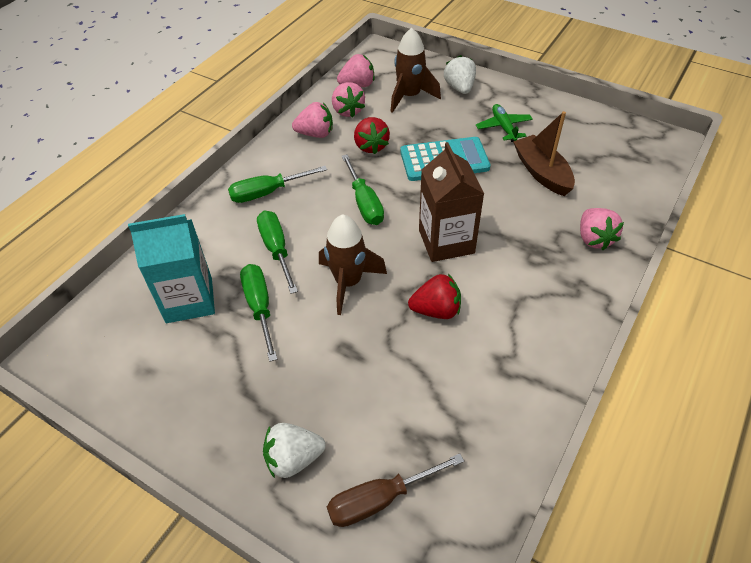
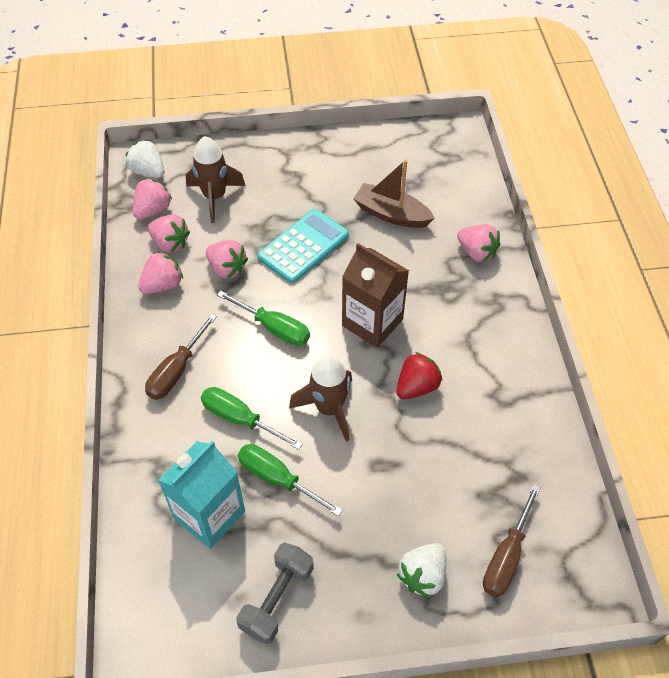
camera: 40 degrees left, 5 degrees up
green screwdriver [228,166,327,203] -> brown screwdriver [145,313,217,400]
red strawberry [354,117,390,154] -> pink strawberry [206,240,248,279]
white strawberry [444,55,476,94] -> white strawberry moved to [126,140,165,178]
green plane [476,104,533,142] -> none
none -> grey dumbbell [236,543,314,644]

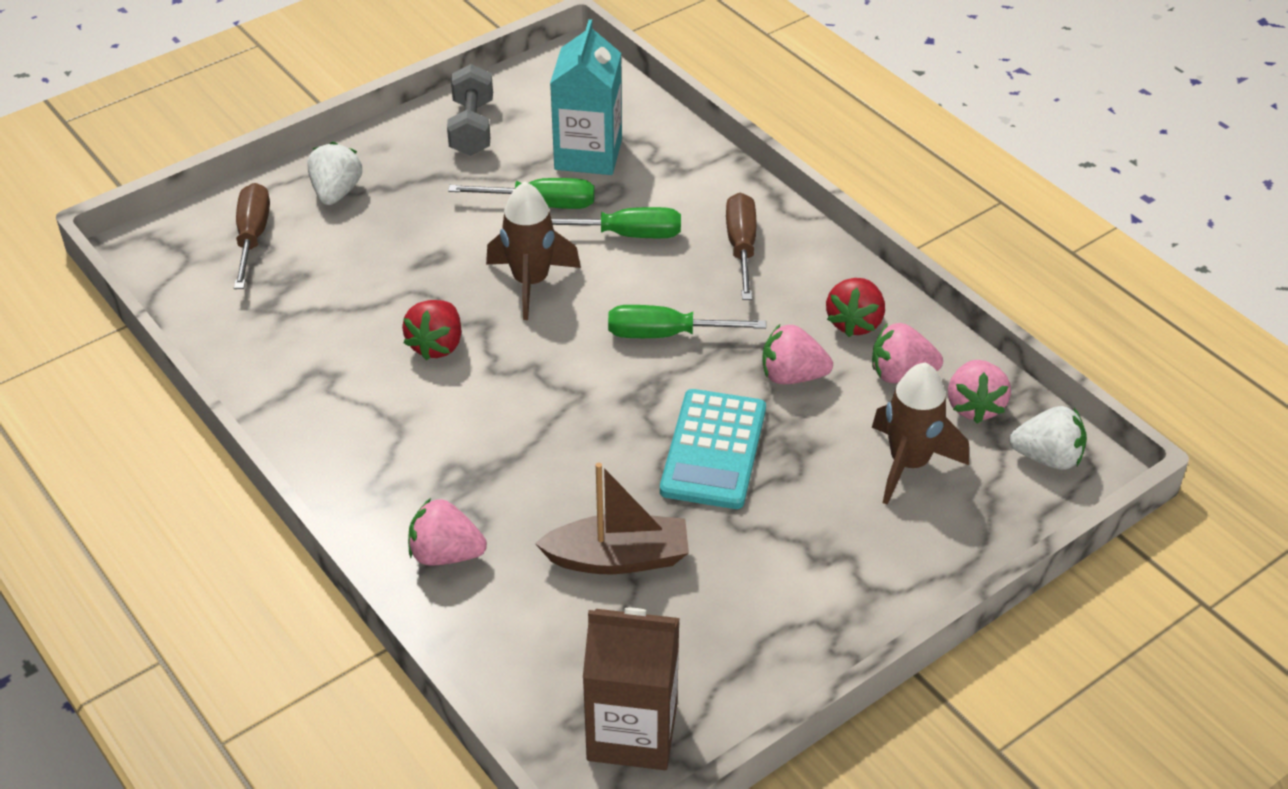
camera: 150 degrees right, 10 degrees down
pink strawberry [138,251,183,294] -> red strawberry [826,278,885,337]
brown carton [342,243,409,348] -> brown carton moved to [583,608,680,770]

